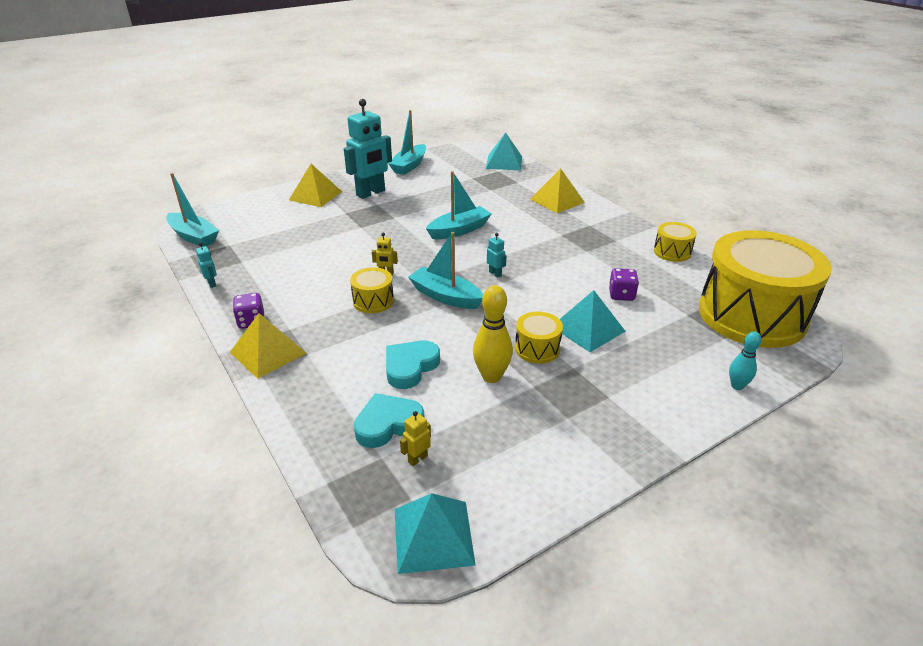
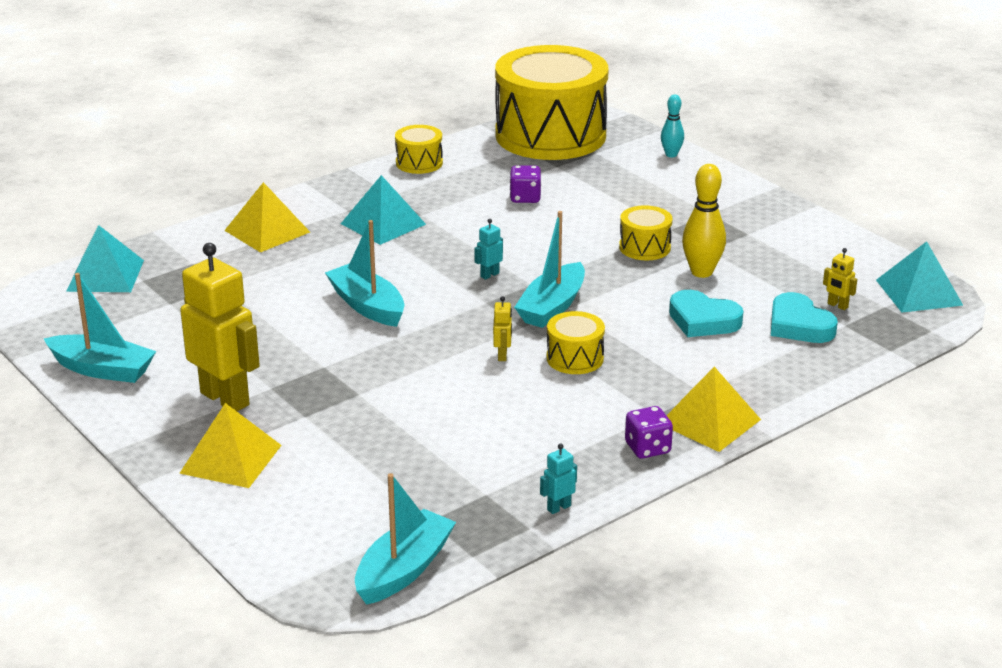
camera: 95 degrees left, 5 degrees down
turquoise robot [344,99,392,199] -> yellow robot [180,243,260,411]
turquoise pyramid [560,290,625,352] -> turquoise pyramid moved to [341,175,426,245]

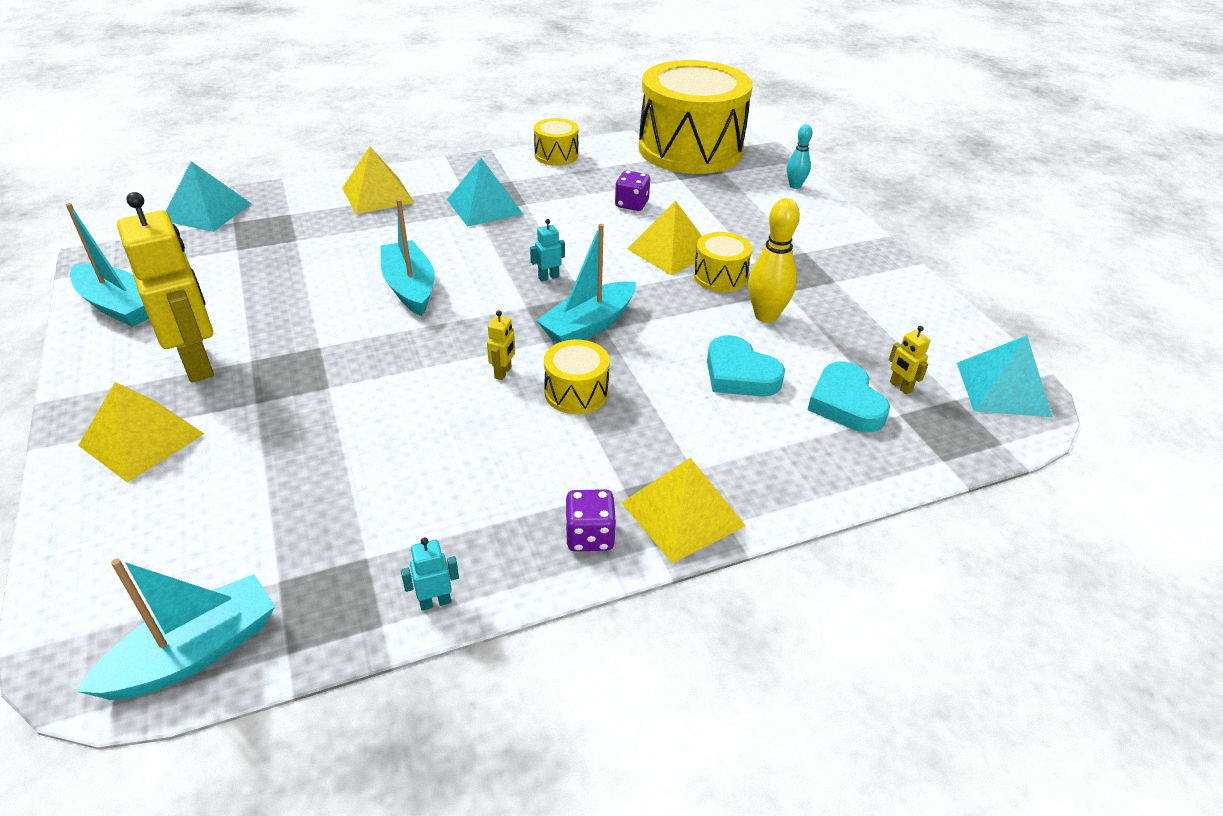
camera: 15 degrees right, 10 degrees up
none -> yellow pyramid [627,200,702,275]

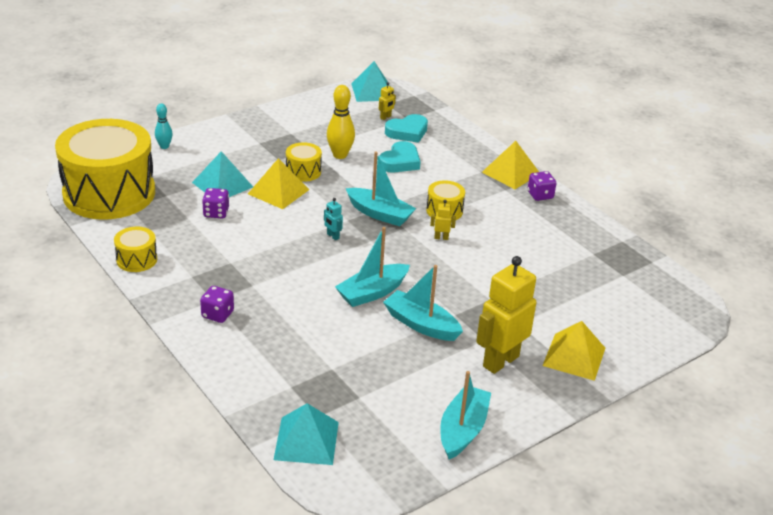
camera: 105 degrees left, 5 degrees down
turquoise boat [76,559,275,700] -> turquoise boat moved to [383,265,463,341]
yellow pyramid [342,146,414,214] -> none
turquoise robot [401,537,459,610] -> none
turquoise pyramid [447,158,523,227] -> turquoise pyramid moved to [192,151,253,197]
none -> purple dice [200,286,234,323]

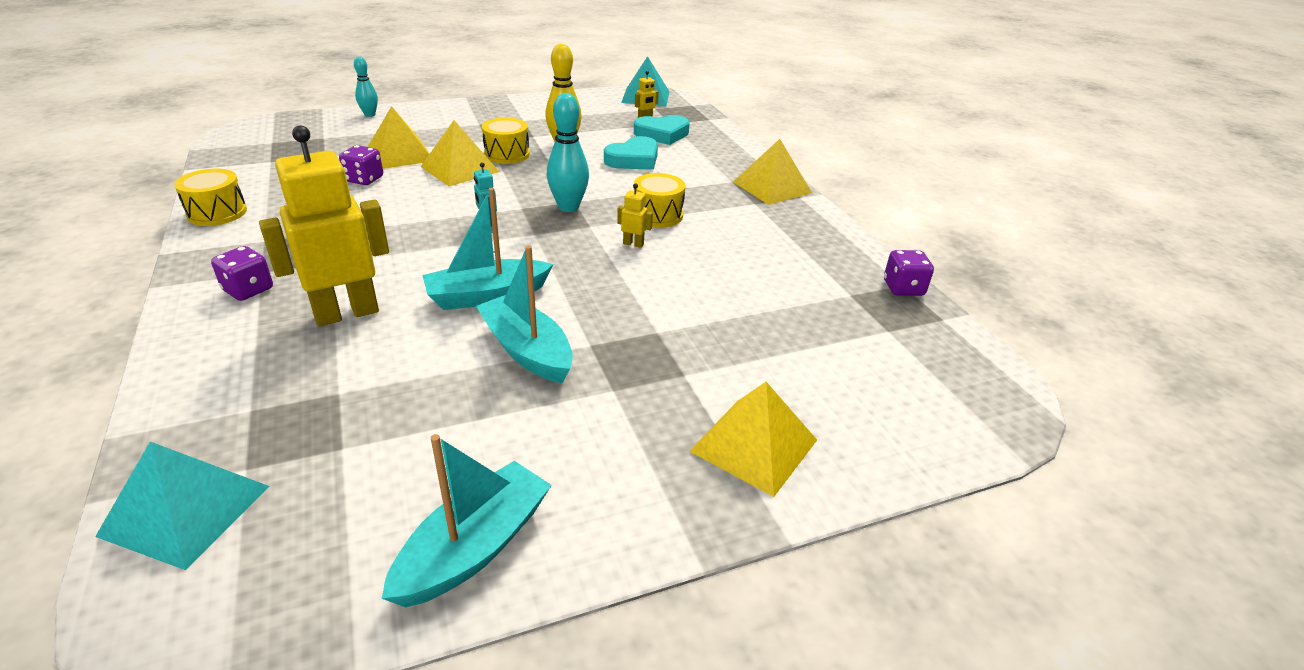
camera: 15 degrees right, 0 degrees up
yellow drum [55,119,155,220] -> none
turquoise pyramid [192,151,253,197] -> yellow pyramid [368,106,429,169]
turquoise boat [346,152,416,226] -> turquoise bowling pin [547,93,589,212]
yellow robot [476,256,536,374] -> yellow robot moved to [259,125,389,327]
purple dice [528,171,556,201] -> purple dice moved to [884,250,934,296]

